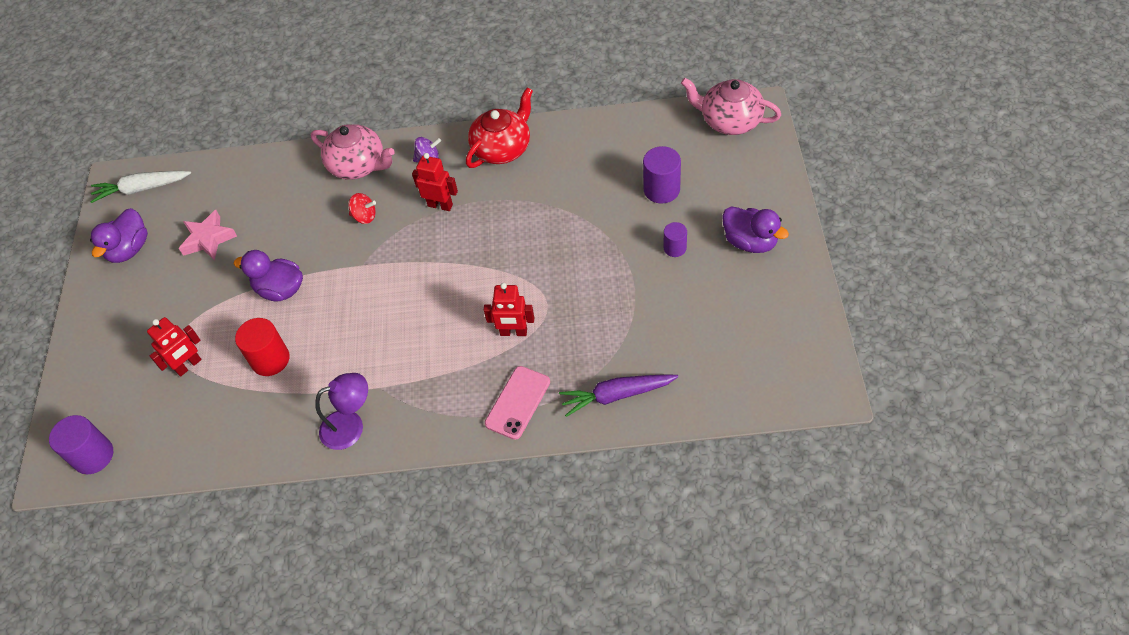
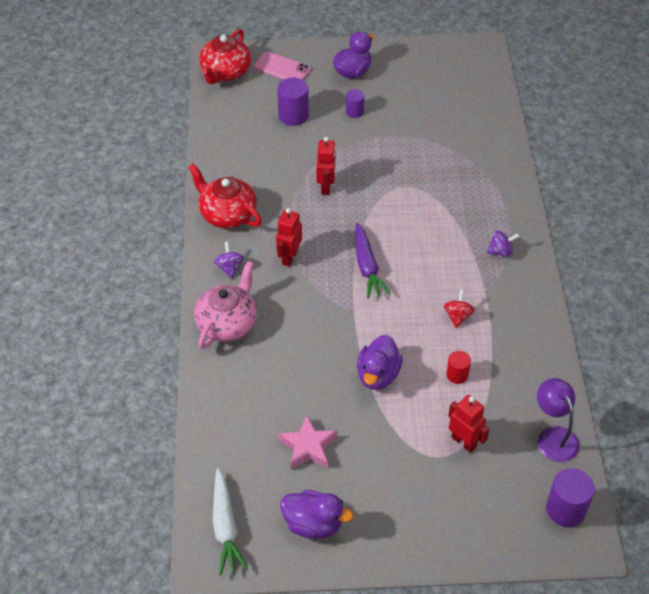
camera: 95 degrees left, 5 degrees down
red cylinder [235,318,290,376] -> red cylinder [446,351,471,384], size x0.60
purple lamp [315,373,368,450] -> purple lamp moved to [537,378,579,462]
red spinning top [349,193,376,224] -> red spinning top moved to [444,289,475,328]
red robot [484,283,534,336] -> red robot moved to [317,137,336,195]
pink phone [485,366,550,440] -> pink phone moved to [254,52,311,80]
purple carrot [559,374,678,417] -> purple carrot moved to [355,223,390,299]
pink teapot [681,78,781,135] -> red teapot [199,29,251,84]
none -> purple spinning top [487,231,520,257]

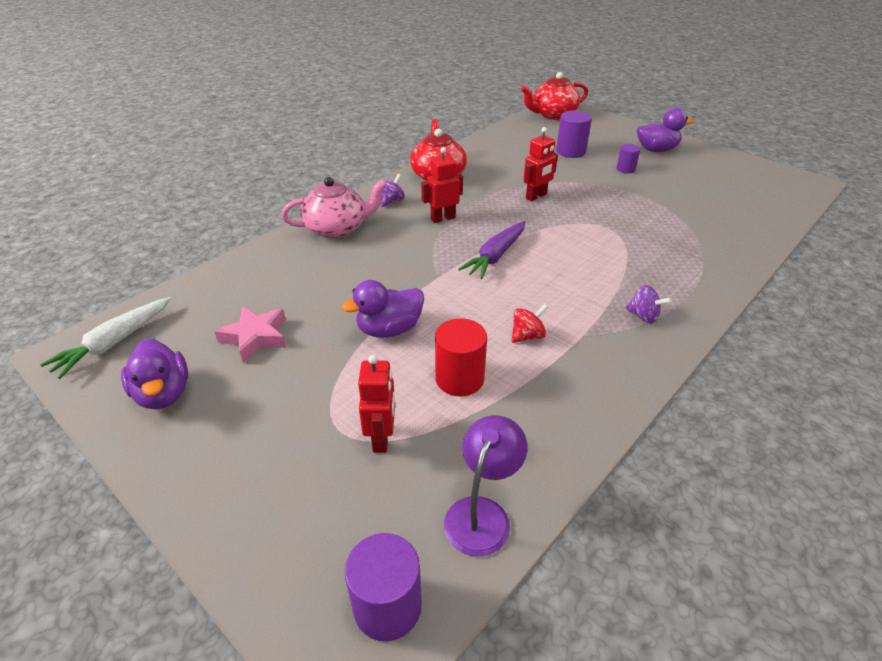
camera: 45 degrees right, 10 degrees down
pink phone [254,52,311,80] -> none
red cylinder [446,351,471,384] -> red cylinder [435,318,487,396], size x1.65

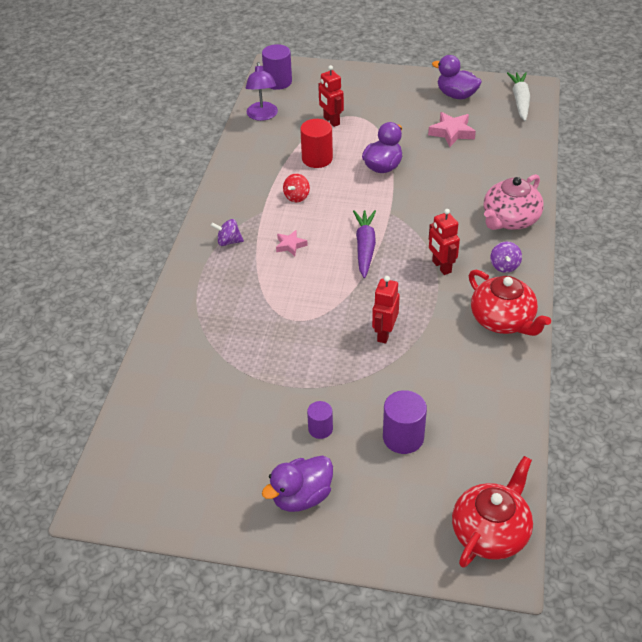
camera: 150 degrees right, 5 degrees up
red robot [421,147,463,223] -> red robot turned 120 degrees clockwise [429,209,460,275]
none -> pink star [276,230,308,256]

